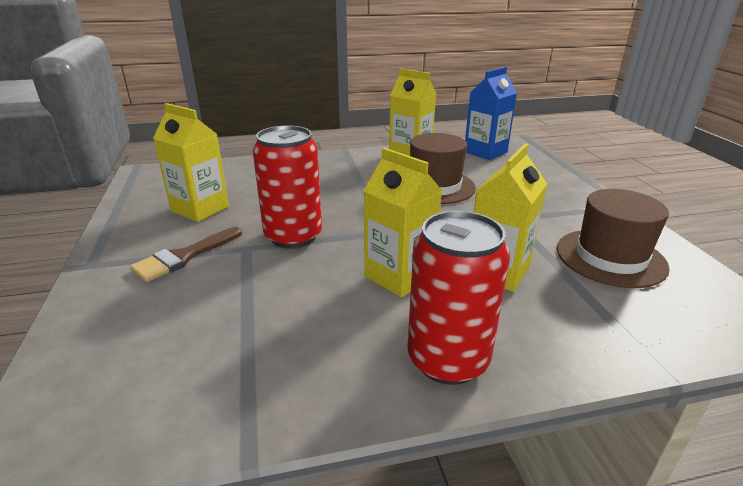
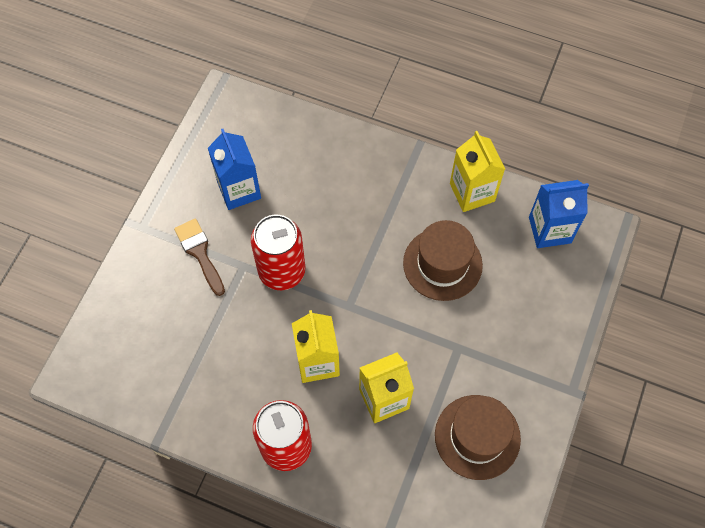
camera: 35 degrees right, 35 degrees up
brown brush [130,227,242,282] -> brown brush turned 75 degrees clockwise [174,219,225,296]
yellow carton [153,103,229,222] -> blue carton [208,129,261,210]

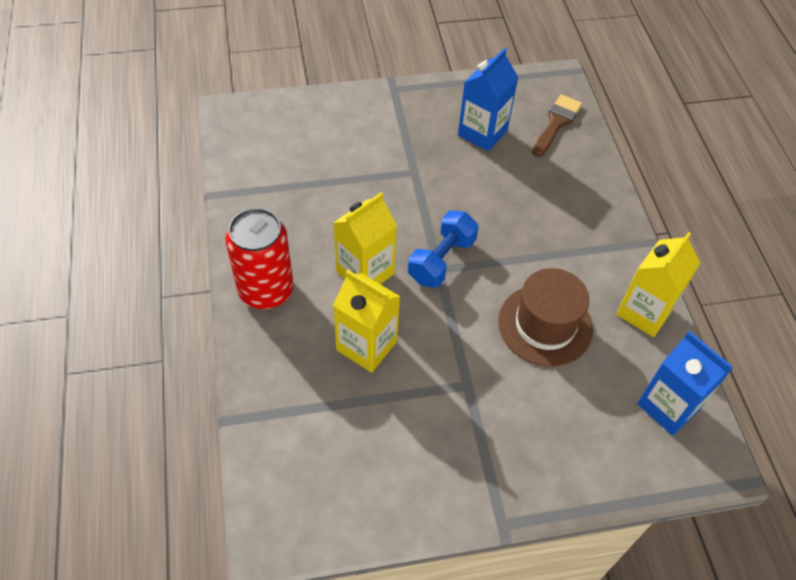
camera: 55 degrees right, 10 degrees down
brown brush [174,219,225,296] -> brown brush moved to [532,94,582,157]
red can [251,215,305,290] -> none
brown hat [435,395,521,480] -> none
none -> blue dumbbell [408,211,479,288]

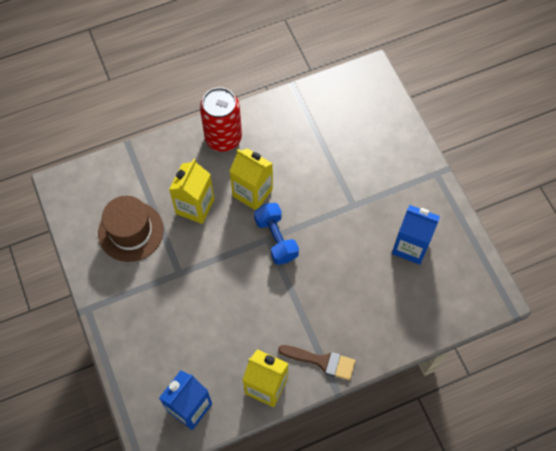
camera: 80 degrees right, 10 degrees up
blue dumbbell [408,211,479,288] -> blue dumbbell turned 45 degrees clockwise [254,203,299,265]
brown hat [498,268,593,367] -> brown hat moved to [98,196,164,262]
brown brush [532,94,582,157] -> brown brush moved to [278,345,356,380]

